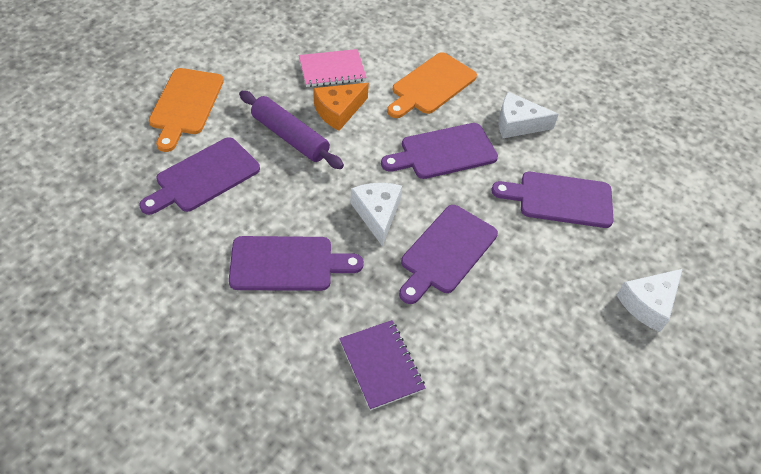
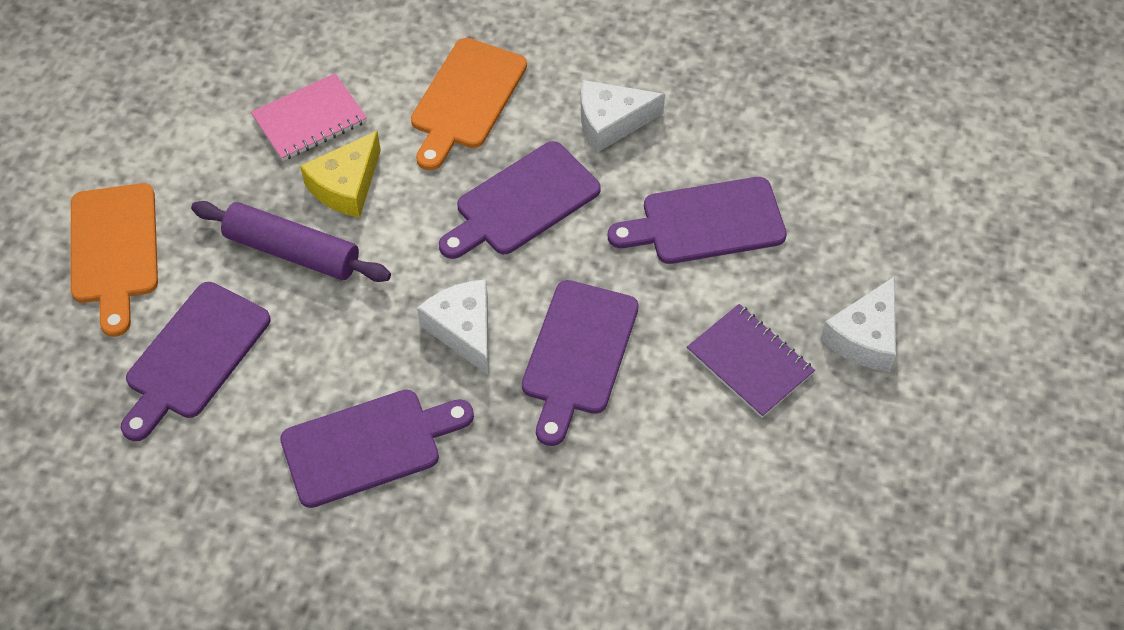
camera: 15 degrees left, 5 degrees up
orange cheese [313,83,369,131] -> yellow cheese [300,131,381,218]
purple notebook [339,320,425,411] -> purple notebook moved to [687,304,815,418]

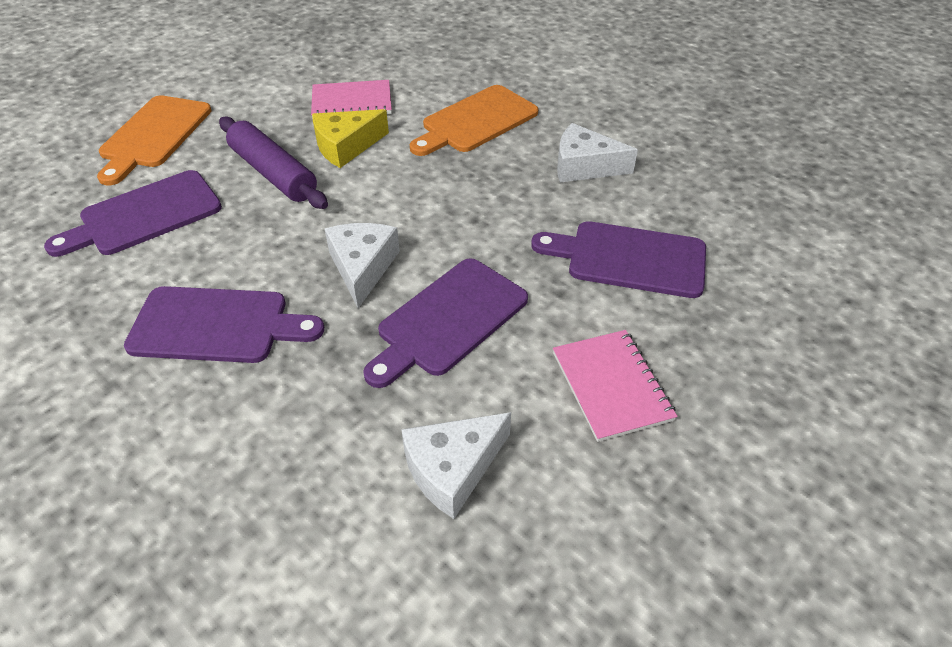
camera: 25 degrees right, 10 degrees down
purple cutting board [439,141,601,259] -> none
purple notebook [687,304,815,418] -> pink notebook [553,330,678,442]
white cheese [820,276,896,372] -> white cheese moved to [401,412,511,519]

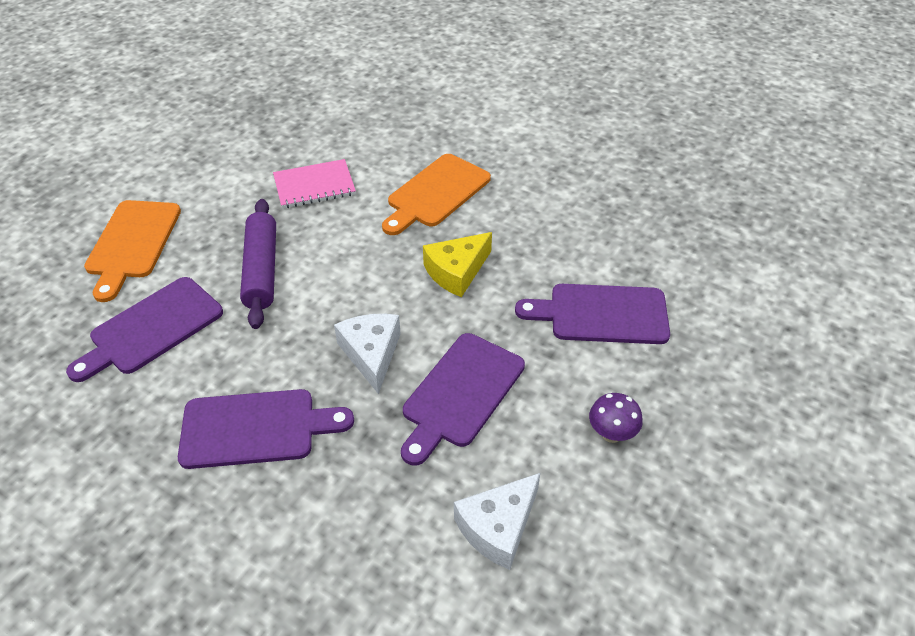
camera: 10 degrees left, 0 degrees up
purple rolling pin [219,117,328,209] -> purple rolling pin turned 45 degrees clockwise [240,199,276,329]
yellow cheese [312,109,389,168] -> yellow cheese moved to [423,232,492,297]
pink notebook [553,330,678,442] -> purple mushroom [589,393,643,443]
white cheese [557,123,638,183] -> none

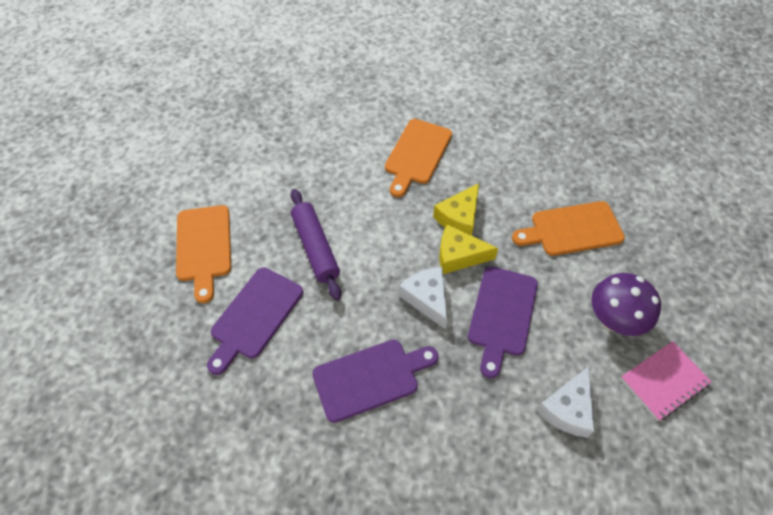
camera: 15 degrees left, 10 degrees up
pink notebook [273,159,356,209] -> pink notebook moved to [621,341,712,421]
purple cutting board [515,284,670,344] -> orange cutting board [512,201,625,256]
purple mushroom [589,393,643,443] -> purple mushroom [591,273,661,336], size x1.75
none -> yellow cheese [439,224,498,274]

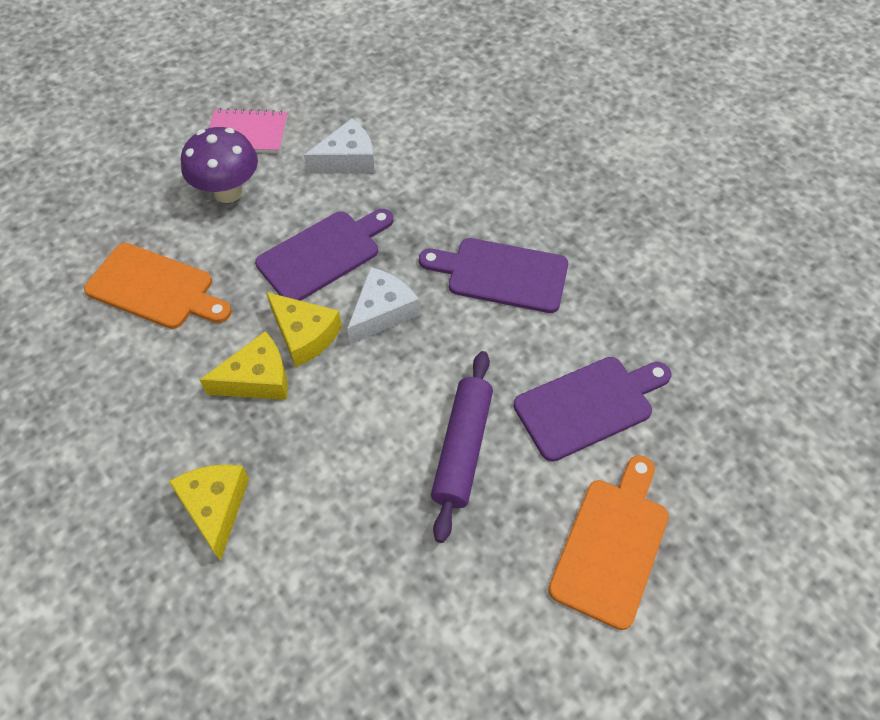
camera: 145 degrees left, 0 degrees up
orange cutting board [385,119,452,197] -> yellow cheese [169,464,249,561]
white cheese [399,267,448,329] -> white cheese turned 150 degrees counterclockwise [347,267,419,344]

